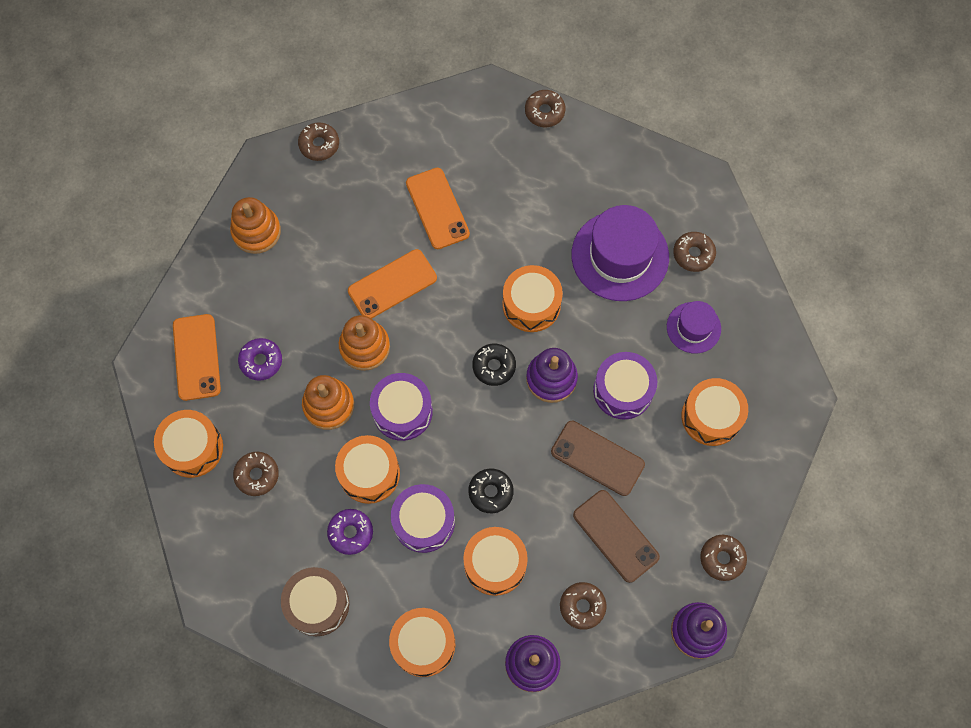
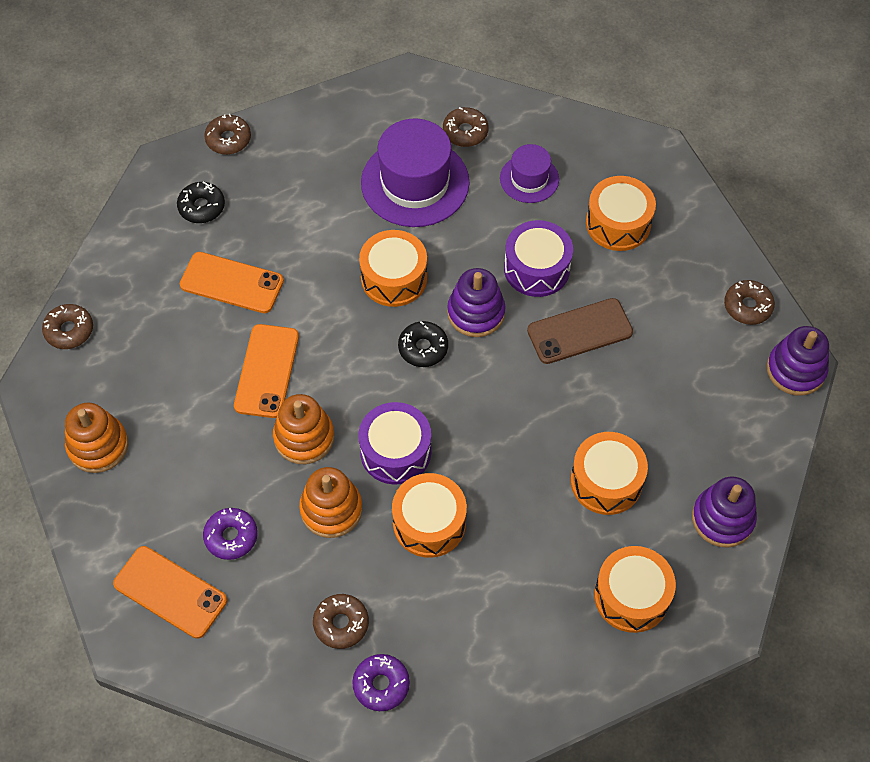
camera: 50 degrees left, 10 degrees down
orange drum [154,410,223,478] -> none
brown drum [281,567,349,636] -> none
purple donut [327,509,373,555] -> purple donut moved to [352,654,410,711]
purple drum [391,484,455,553] -> none
black donut [468,468,514,513] -> black donut moved to [177,182,225,223]
brown donut [560,582,607,630] -> none
brown phone [573,490,660,583] -> none

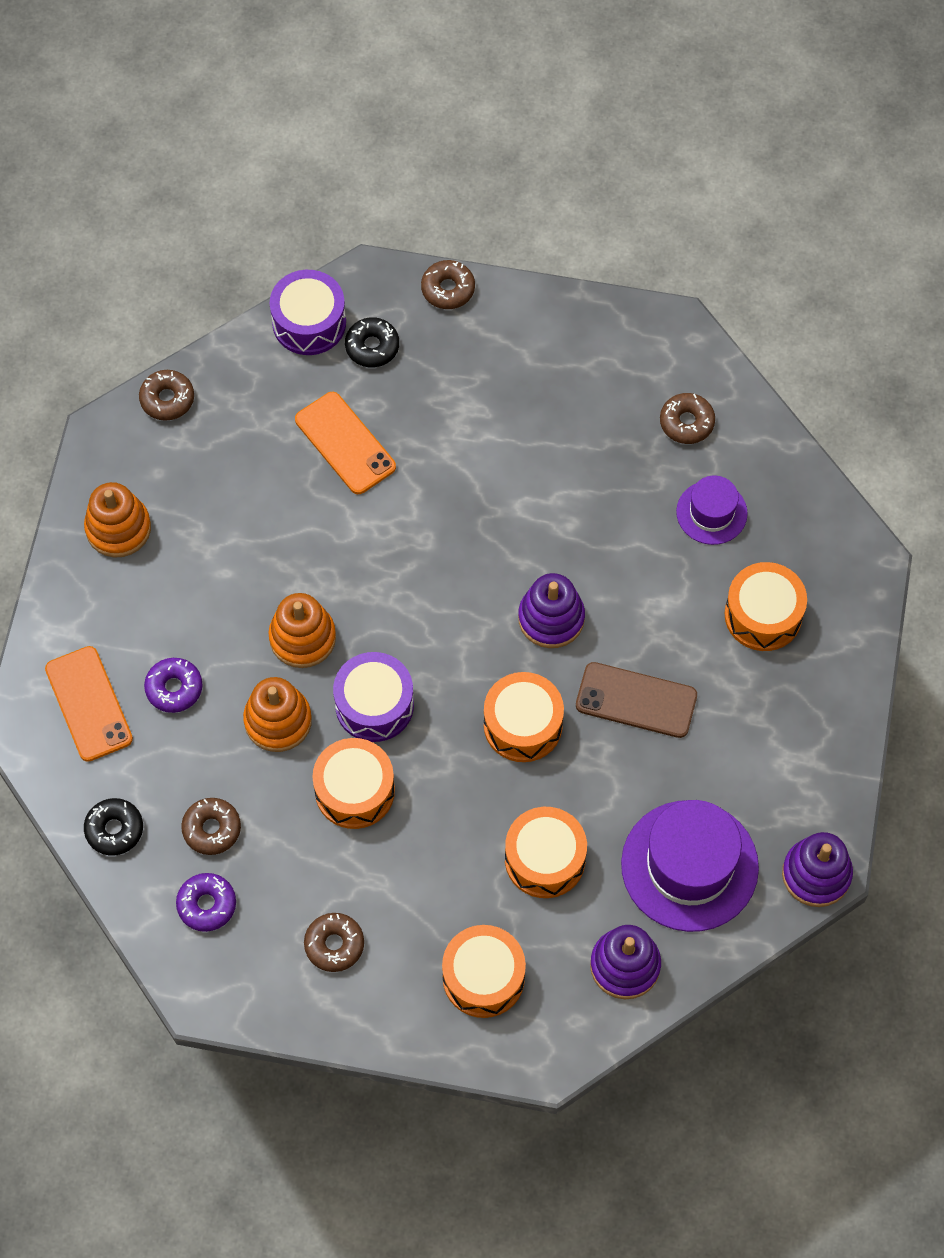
camera: 35 degrees right, 5 degrees up
orange phone [234,324,299,418] -> none
orange drum [359,230,427,307] -> orange drum moved to [484,672,564,762]
purple hat [361,119,469,227] -> purple hat moved to [621,800,759,932]
black donut [398,321,448,367] -> black donut moved to [84,798,143,856]
purple drum [504,220,573,297] -> purple drum moved to [270,270,346,355]
brown donut [724,280,775,325] -> brown donut moved to [304,913,364,972]

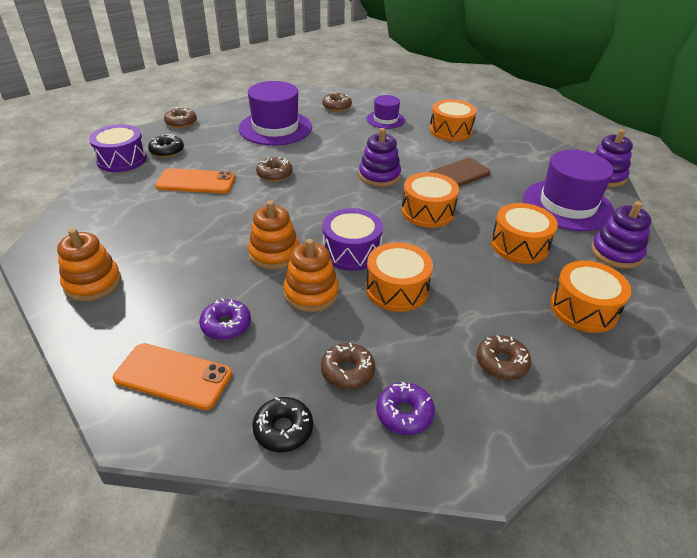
camera: 50 degrees left, 25 degrees down
brown donut [139,370,194,421] -> brown donut moved to [256,157,293,182]
none -> purple hat [239,81,312,146]

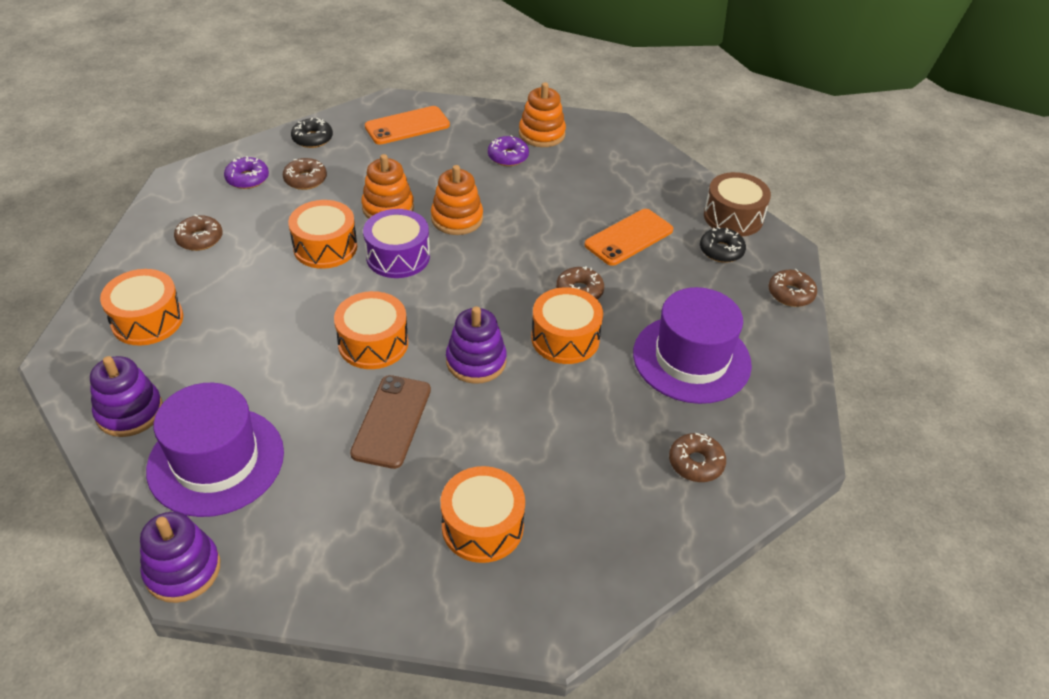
camera: 135 degrees right, 5 degrees up
purple drum [89,124,147,172] -> brown drum [704,172,771,237]
purple donut [199,298,251,340] -> purple donut moved to [488,135,529,166]
purple hat [367,95,405,129] -> none
orange drum [491,203,558,264] -> orange drum moved to [531,287,603,364]

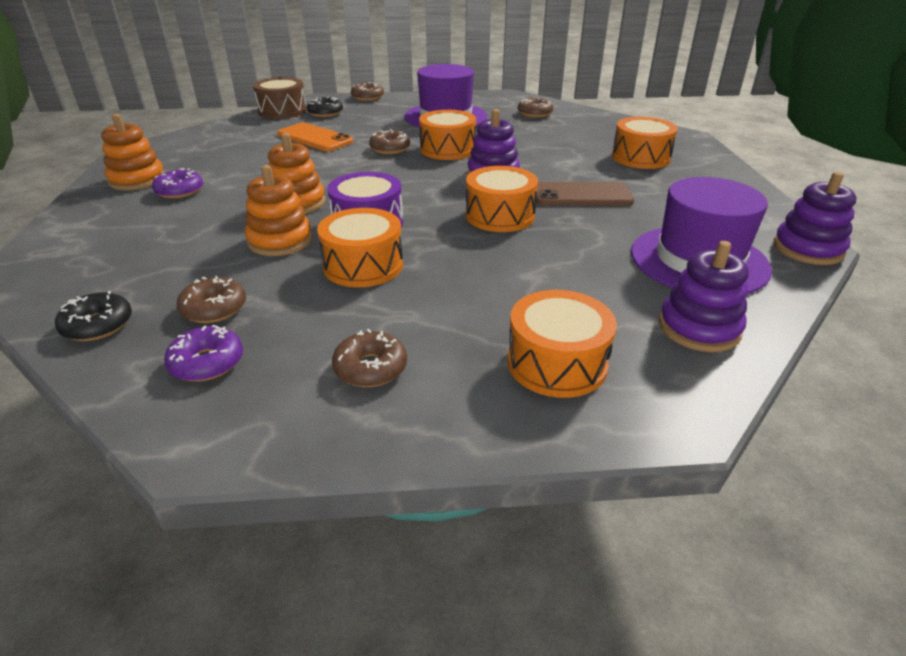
camera: 100 degrees left, 10 degrees down
orange phone [365,106,450,145] -> none

